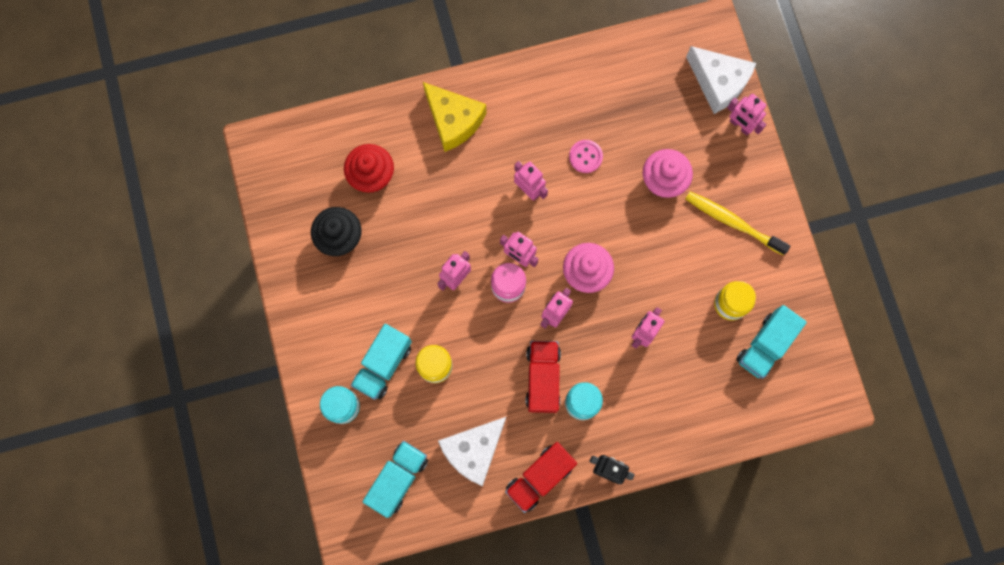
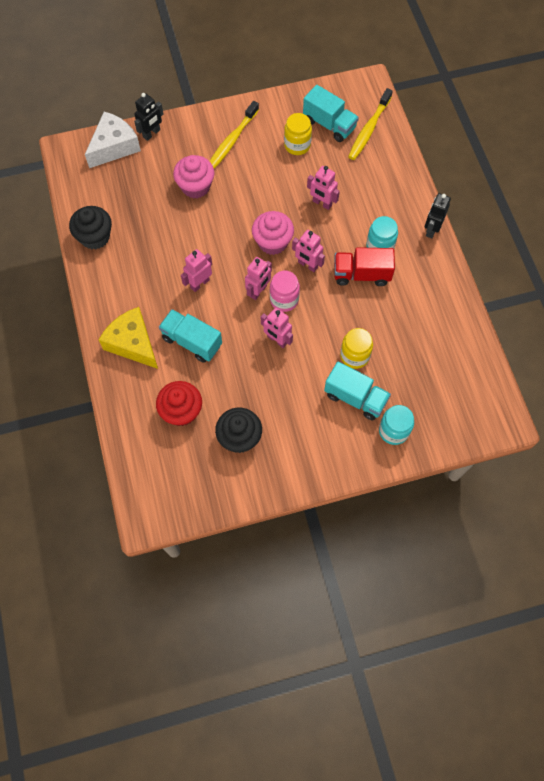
camera: 90 degrees left, 10 degrees down
turquoise truck [363,441,428,518] -> turquoise truck moved to [159,309,222,363]
yellow cheese [423,82,487,152] -> yellow cheese turned 90 degrees counterclockwise [99,307,158,369]
white cheese [438,417,506,486] -> none
red truck [505,442,577,513] -> none
pink button [569,140,603,173] -> none
pink robot [727,94,767,136] -> black robot [134,93,163,141]
none -> black cupcake [69,206,112,250]
none -> yellow toothbrush [348,88,393,160]

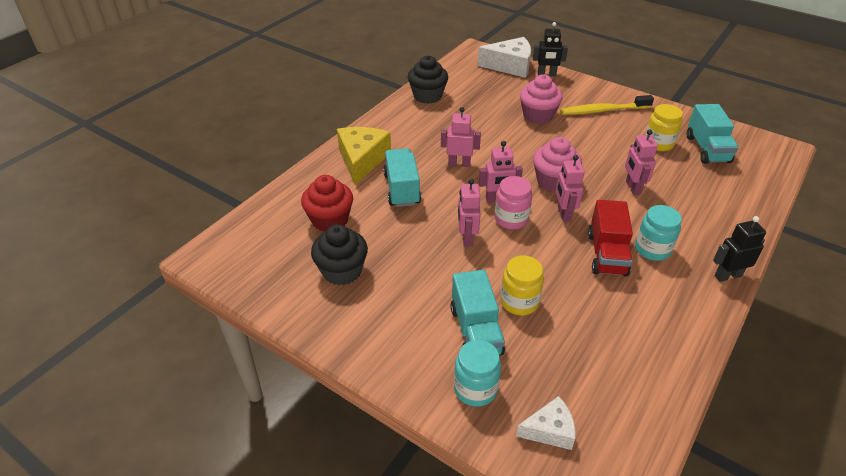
camera: 50 degrees right, 25 degrees down
red truck [334,247,395,286] -> red truck turned 135 degrees counterclockwise [588,200,633,277]
yellow toothbrush [348,88,393,160] -> none
none -> white cheese [516,396,575,450]

